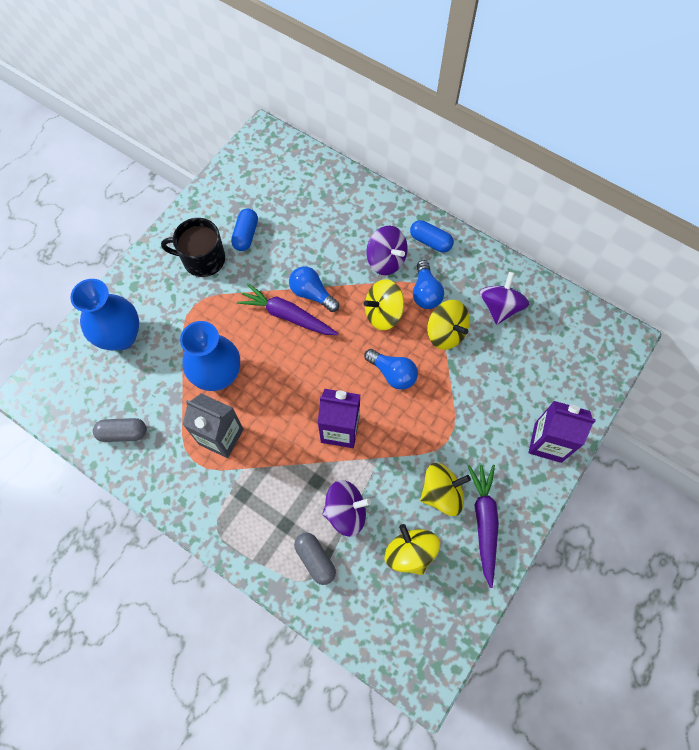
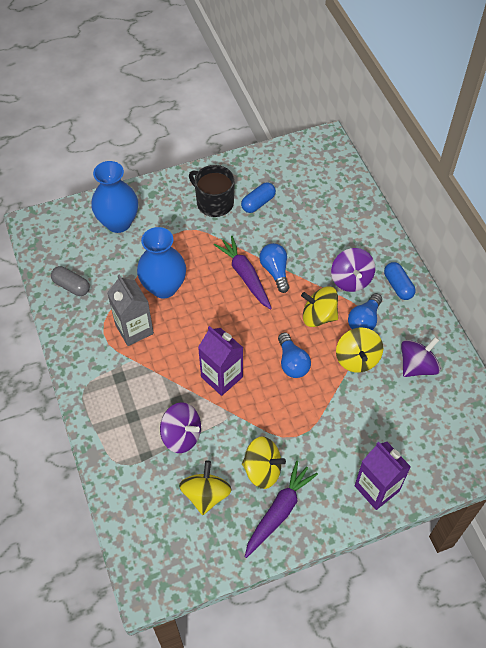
camera: 35 degrees right, 10 degrees down
grey capsule [294,533,336,585] -> none

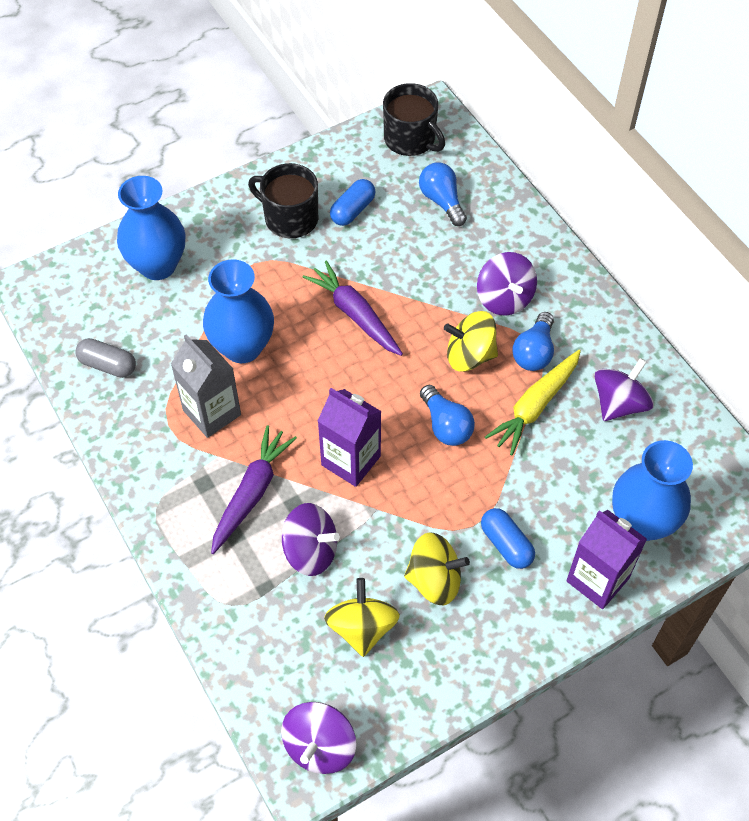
camera: 10 degrees left, 0 degrees up
purple carrot [245,461,318,558] -> purple carrot moved to [211,425,297,554]
blue light bulb [260,243,289,293] -> blue light bulb moved to [419,162,467,226]
yellow spinning top [336,328,383,373] -> yellow carrot [485,350,581,455]
blue capsule [384,262,416,300] -> blue capsule moved to [481,508,535,569]
none -> purple spinning top [281,702,356,774]
none -> black mug [383,83,445,156]
none -> blue vase [612,440,693,541]

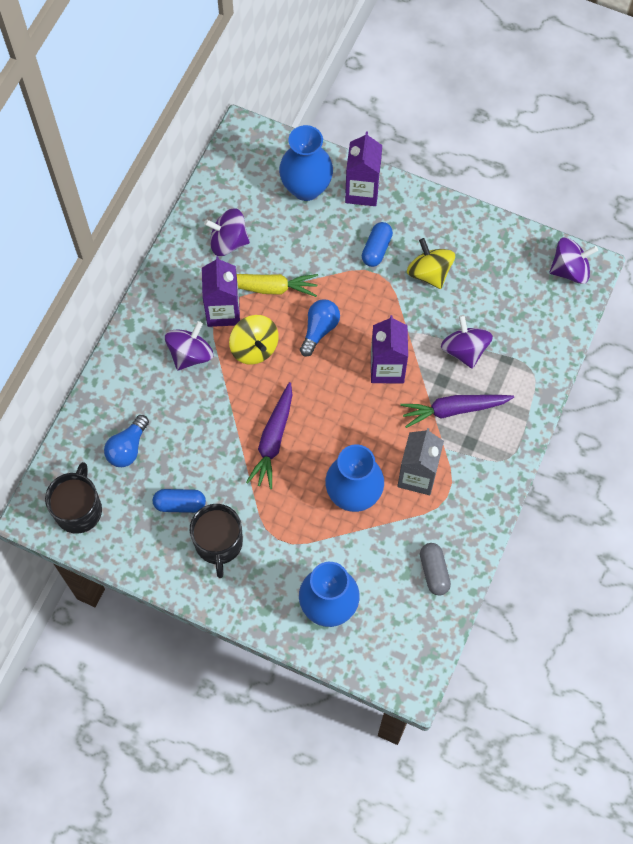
camera: 125 degrees left, 10 degrees up
yellow spinning top [324,578,400,657] -> none
blue light bulb [512,312,554,371] -> purple carton [202,256,240,327]

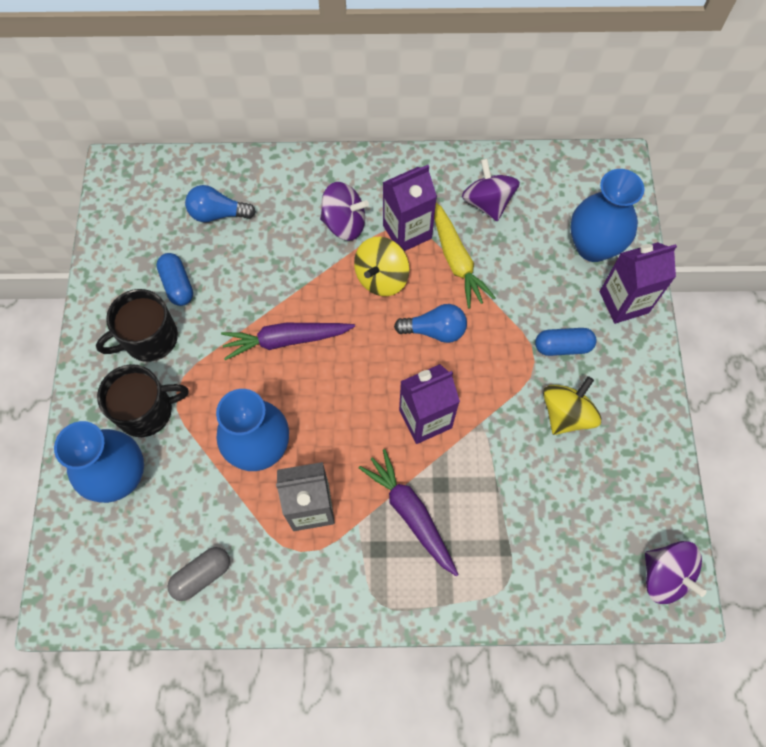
camera: 65 degrees right, 0 degrees up
black mug [45,462,102,534] -> black mug moved to [97,364,188,437]
purple spinning top [441,315,493,369] -> none

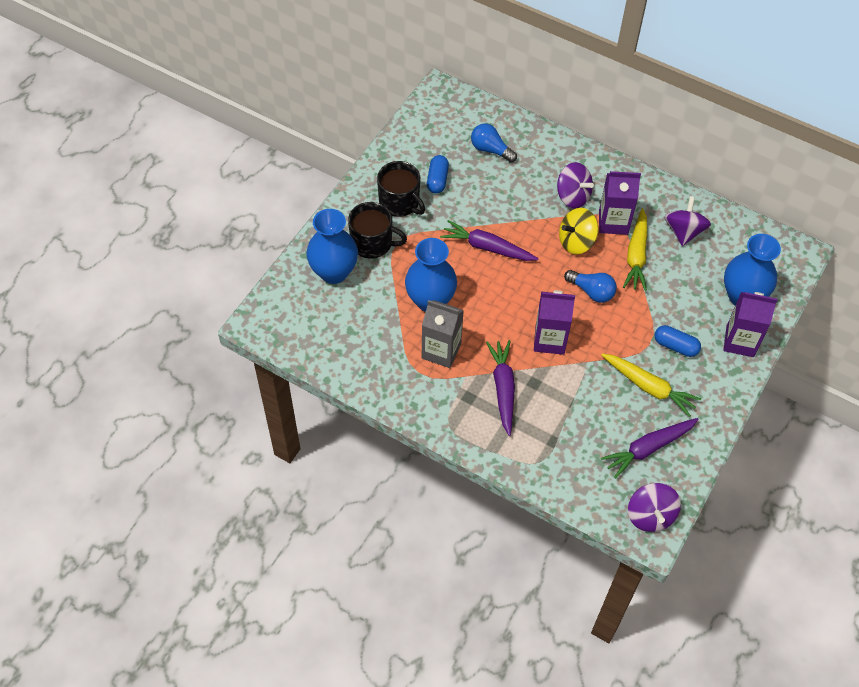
camera: 30 degrees right, 10 degrees down
black mug [96,289,178,362] -> black mug turned 135 degrees counterclockwise [377,161,425,217]
grey capsule [168,547,230,601] -> none
yellow spinning top [543,376,601,435] -> yellow carrot [601,353,701,417]
none -> purple carrot [601,418,699,479]

